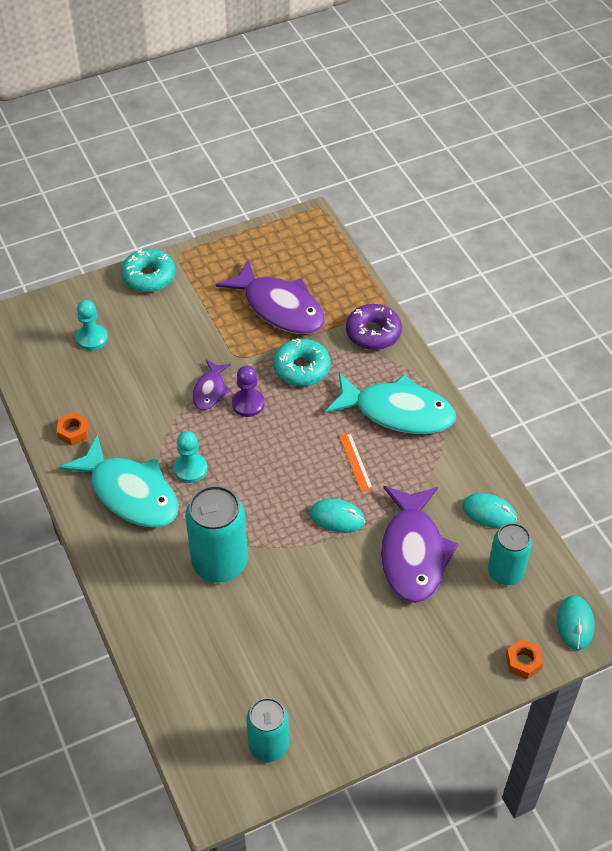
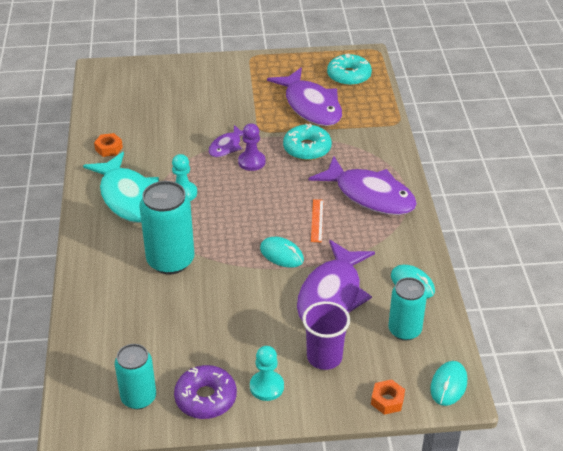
camera: 20 degrees right, 10 degrees down
turquoise pawn [76,300,108,350] -> turquoise pawn moved to [250,346,284,401]
turquoise donut [121,249,176,292] -> turquoise donut moved to [327,53,372,86]
turquoise fish [325,373,456,434] -> purple fish [308,156,417,215]
purple donut [346,304,402,350] -> purple donut moved to [174,365,237,419]
none -> purple cup [302,301,350,370]

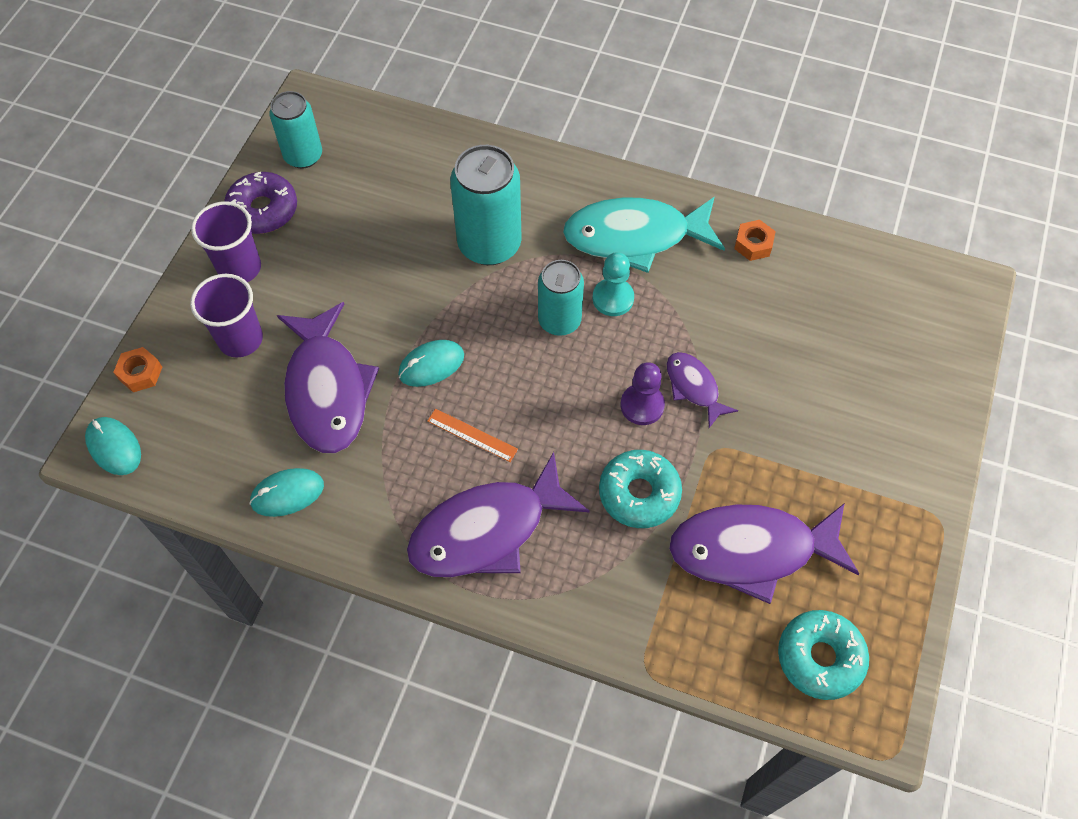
camera: 115 degrees right, 20 degrees up
turquoise pawn [250,346,284,401] -> purple cup [191,201,261,282]
purple fish [297,240,375,322] -> purple fish turned 150 degrees counterclockwise [277,302,379,453]
turquoise can [388,277,427,341] -> turquoise can moved to [538,260,584,336]

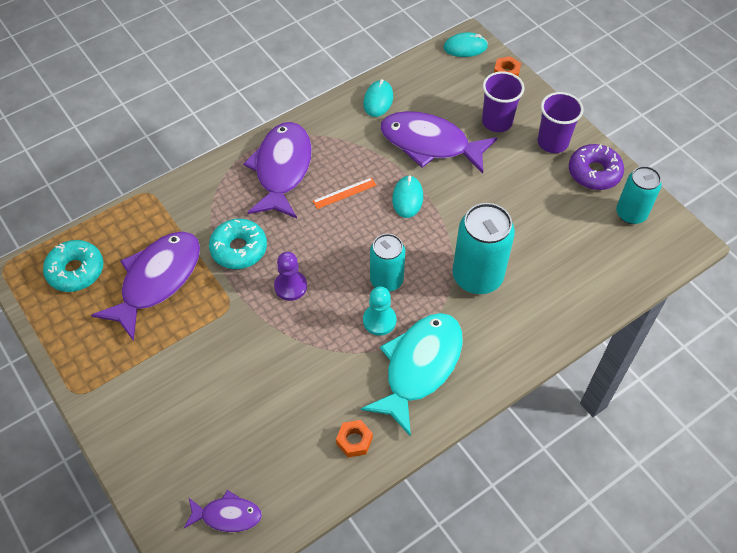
camera: 125 degrees right, 5 degrees down
purple fish [667,352,738,428] -> purple fish moved to [184,490,262,532]

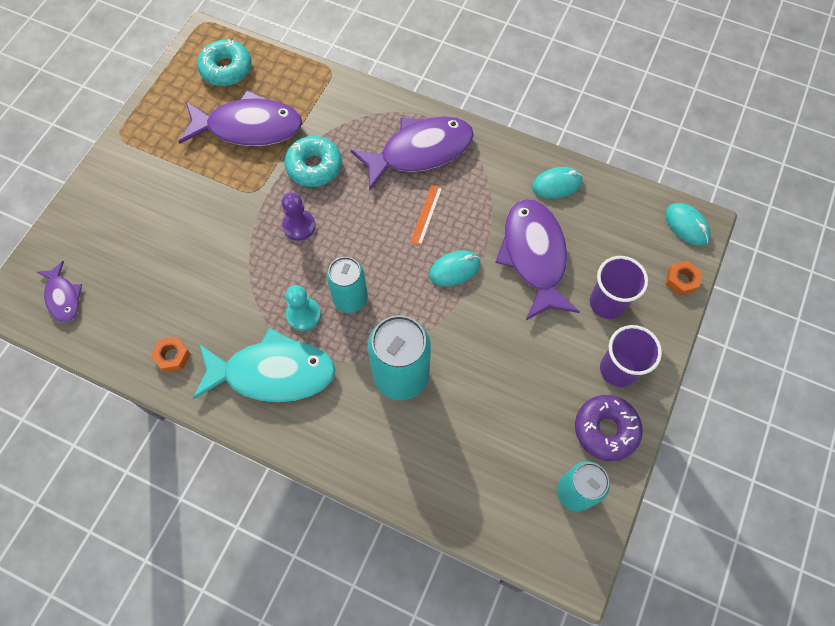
camera: 60 degrees right, 10 degrees up
orange ruler [313,177,376,209] -> orange ruler turned 75 degrees clockwise [410,184,443,245]

